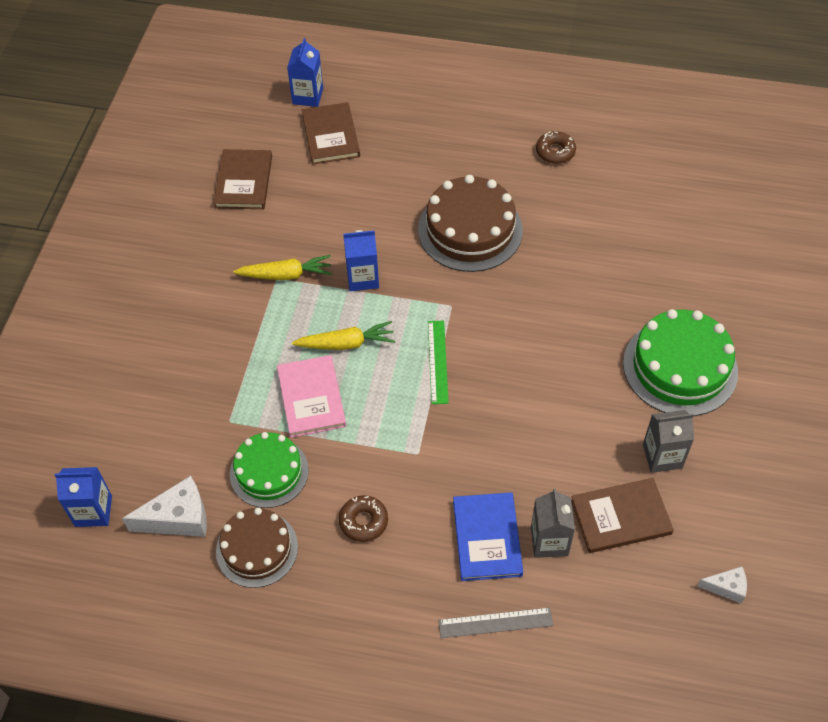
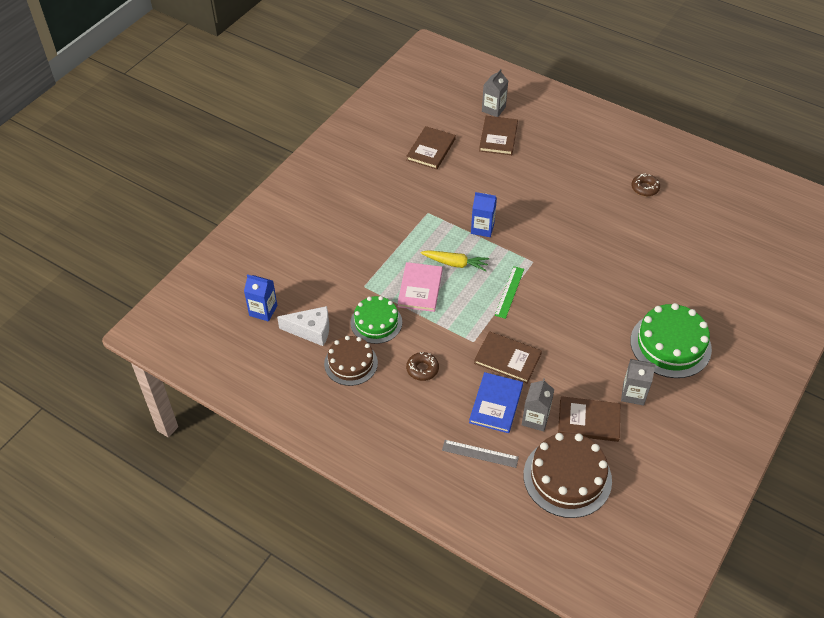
camera: 20 degrees right, 5 degrees down
yellow carrot [233,255,332,280] -> none
blue carton [287,38,323,107] -> grey carton [482,69,508,117]
brown cake [418,175,523,272] -> brown cake moved to [523,433,612,518]
white cheese [697,567,747,603] -> none
none -> brown book [474,331,542,384]

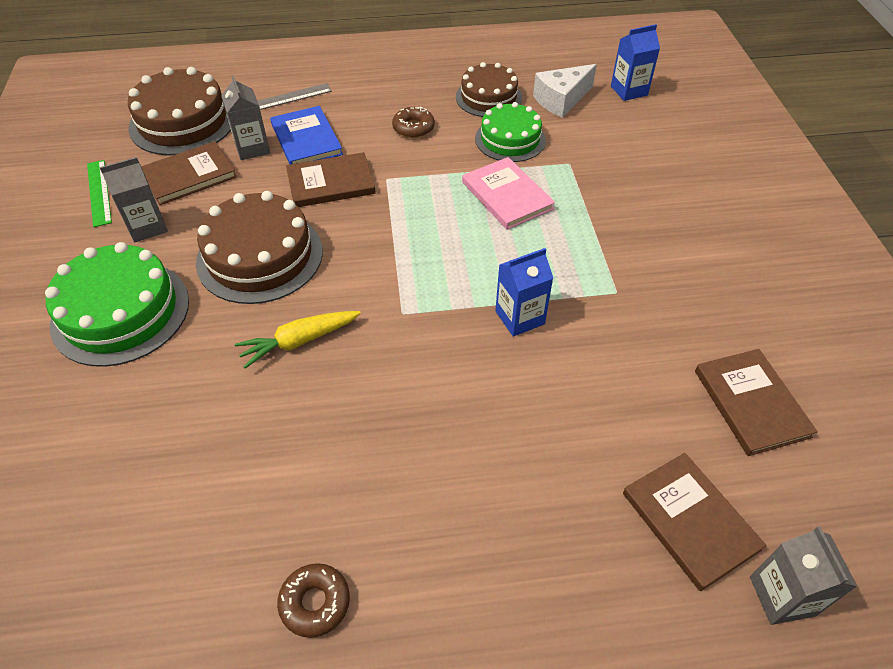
camera: 140 degrees right, 0 degrees up
yellow carrot [421,250,489,272] -> yellow carrot moved to [235,311,361,369]
green ruler [495,266,524,319] -> green ruler moved to [87,160,112,227]
none -> brown cake [196,191,323,304]

